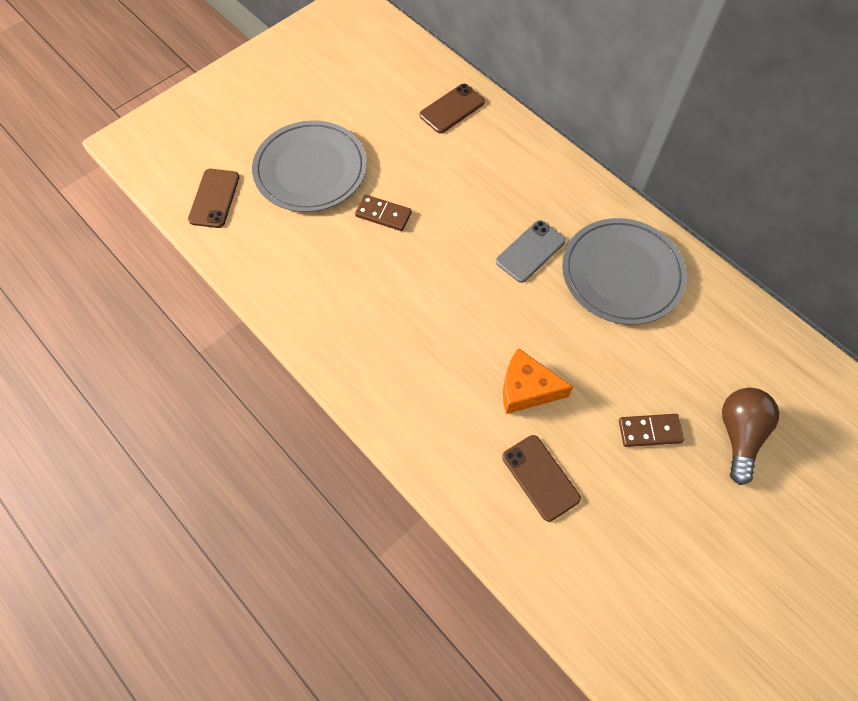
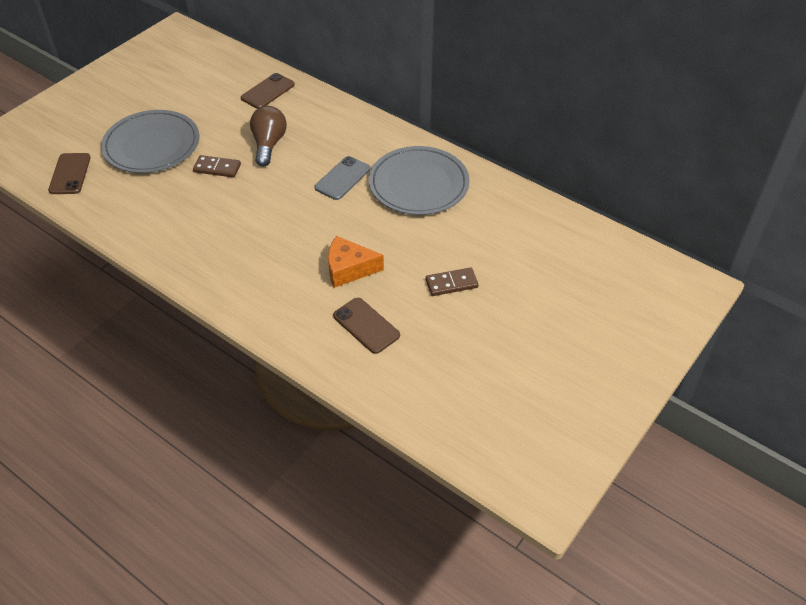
camera: 10 degrees left, 15 degrees down
brown light bulb [722,388,779,485] -> brown light bulb moved to [250,106,287,167]

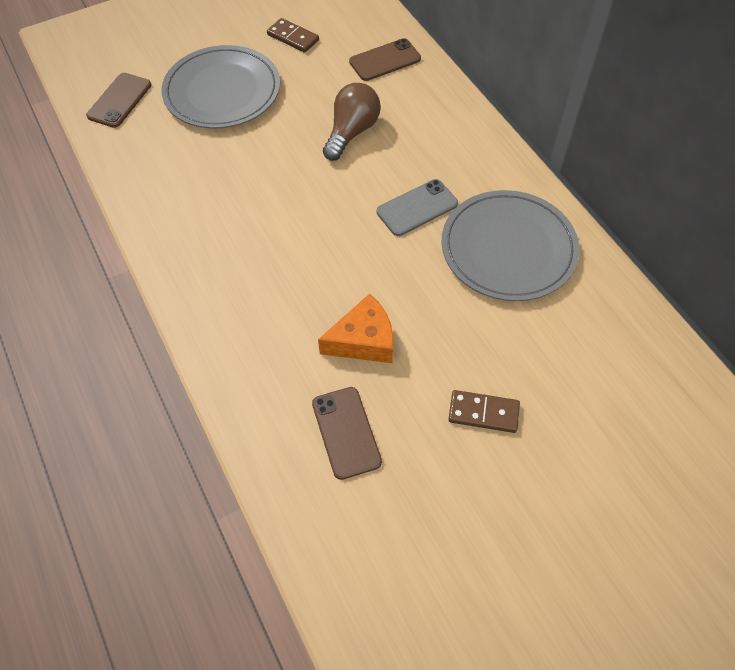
camera: 25 degrees right, 10 degrees up
brown domino [193,155,241,178] -> brown domino moved to [267,18,319,53]
orange cheese [328,236,384,288] -> orange cheese turned 135 degrees clockwise [318,294,393,363]

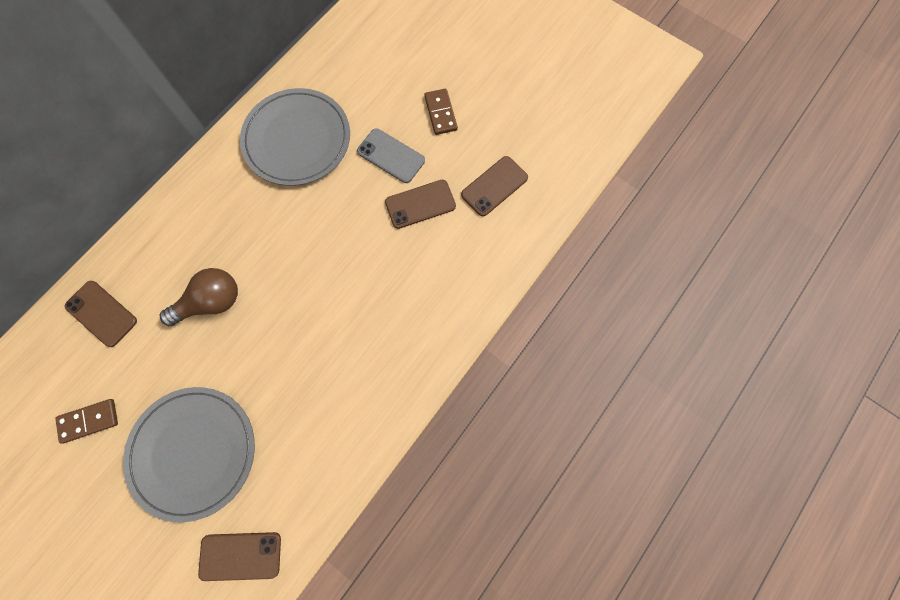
camera: 115 degrees left, 15 degrees up
brown domino [267,18,319,53] -> brown domino turned 60 degrees clockwise [55,399,118,443]
orange cheese [318,294,393,363] -> brown phone [385,180,456,229]
brown light bulb [323,83,381,161] -> brown light bulb turned 150 degrees clockwise [159,268,238,326]
grey phone [377,179,458,236] -> grey phone moved to [357,128,425,183]

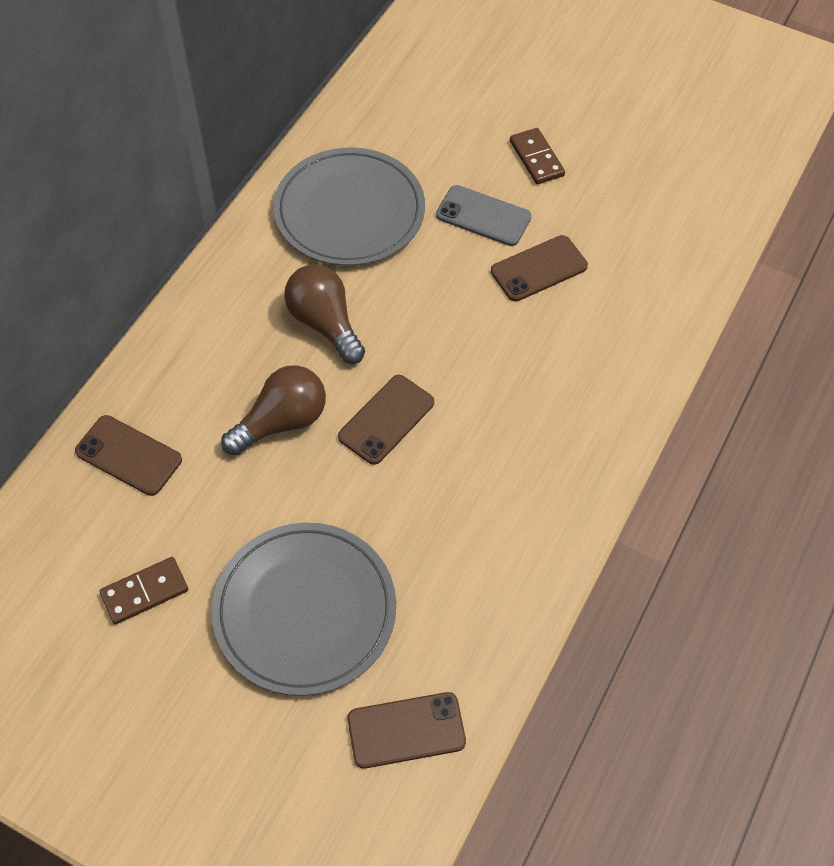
camera: 10 degrees left, 15 degrees down
brown phone [461,156,528,216] -> brown phone moved to [338,375,434,465]
none -> brown light bulb [284,264,365,364]

